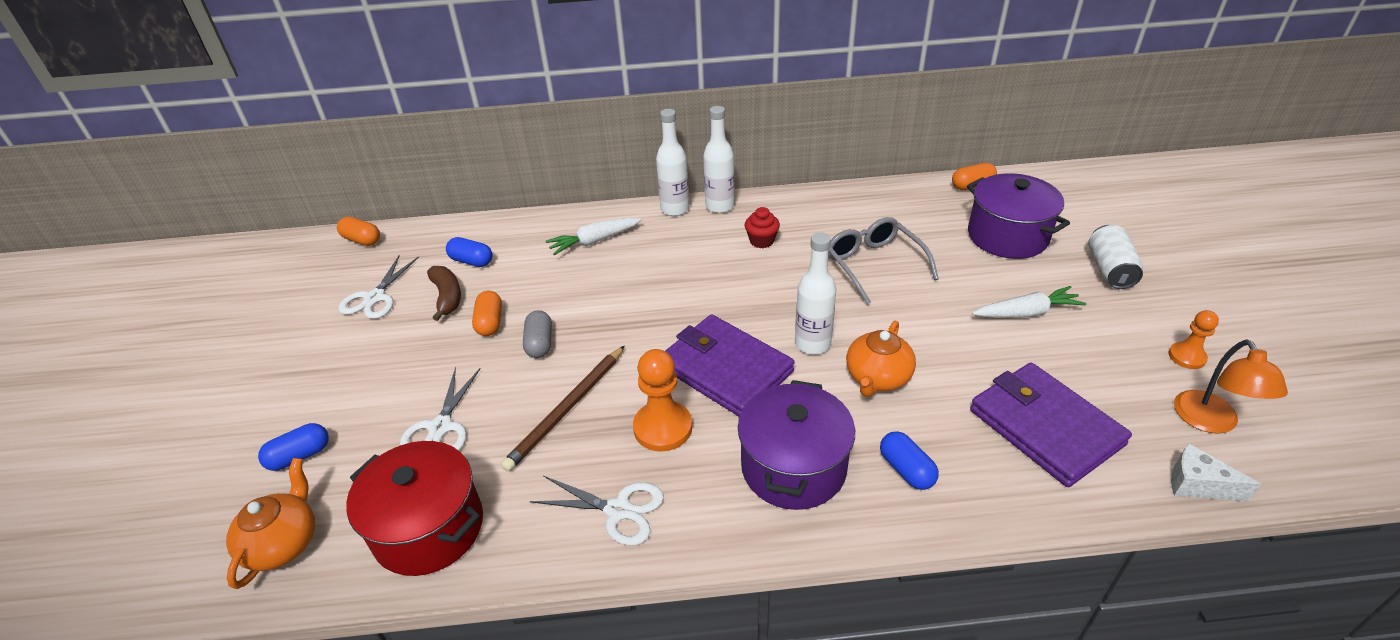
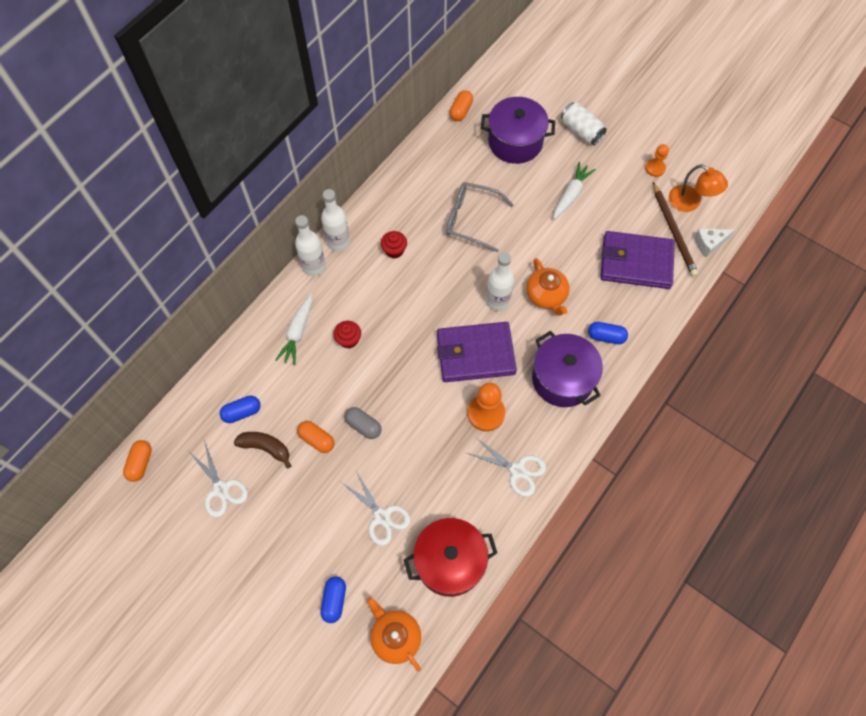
camera: 50 degrees left, 25 degrees up
orange capsule [337,216,380,246] -> orange capsule turned 60 degrees counterclockwise [123,440,152,482]
brown pencil [501,346,625,472] -> brown pencil moved to [653,182,698,277]
white scissors [530,476,664,546] -> white scissors turned 60 degrees clockwise [467,437,546,497]
none -> red cupcake [333,321,361,349]

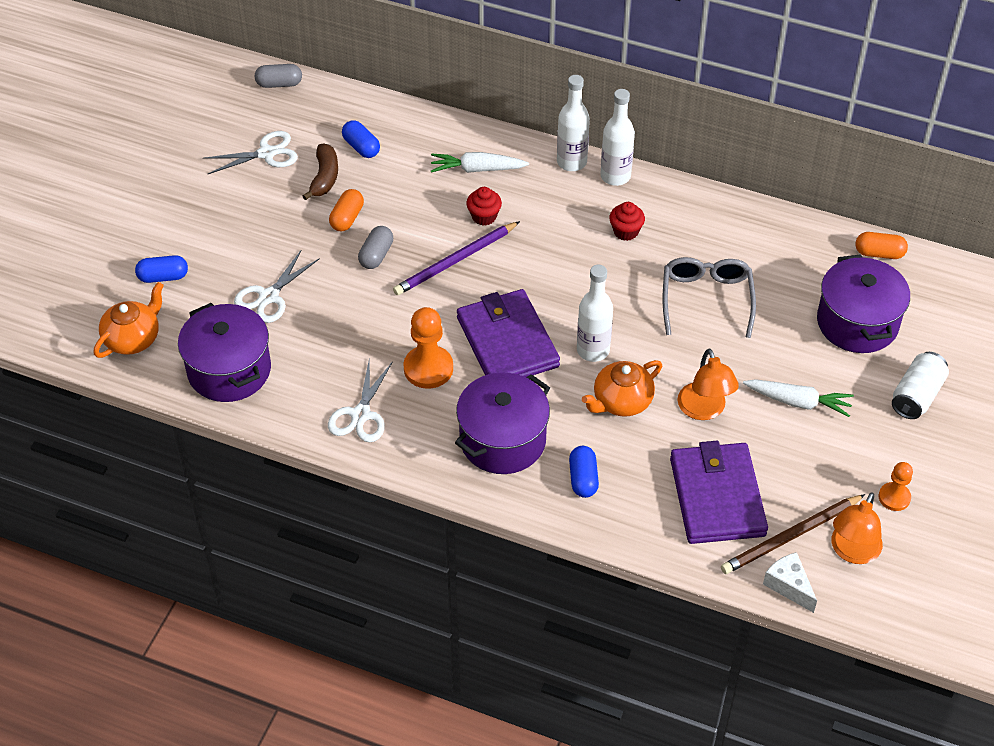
camera: 75 degrees right, 15 degrees down
orange capsule [123,440,152,482] -> grey capsule [255,64,302,88]
white scissors [189,440,248,518] -> white scissors turned 150 degrees counterclockwise [203,131,298,174]
red pot [404,518,497,597] -> purple pot [178,303,271,402]
none -> purple pencil [393,221,520,295]
none -> orange lamp [678,348,739,420]

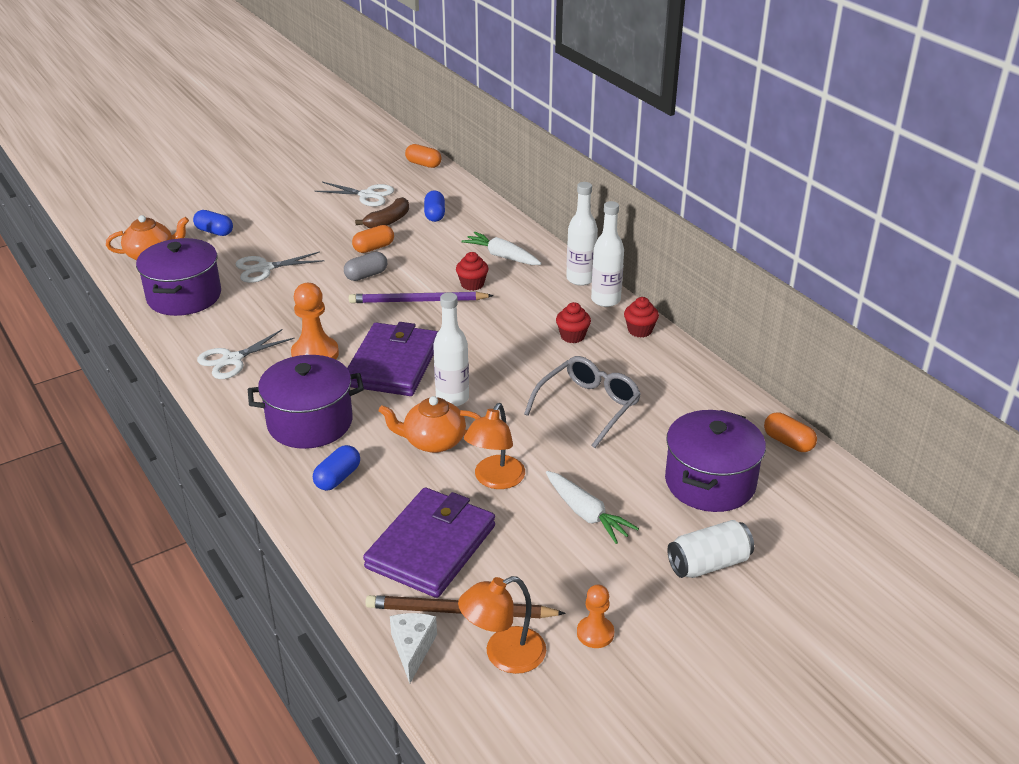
camera: 35 degrees right, 15 degrees down
grey capsule [255,64,302,88] -> orange capsule [405,144,442,168]
none -> red cupcake [624,297,659,338]

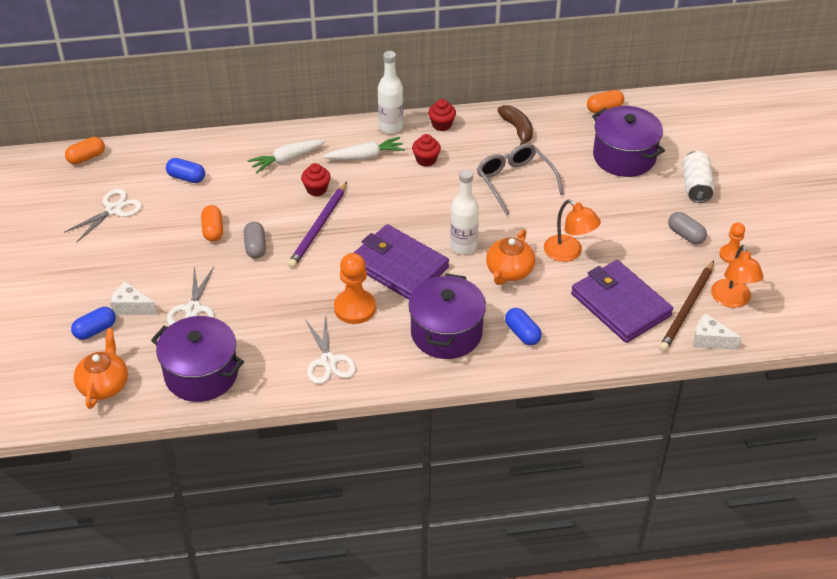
camera: 65 degrees left, 10 degrees up
brown banana [355,197,409,228] -> brown banana moved to [497,105,533,145]
white carrot [546,471,639,544] -> white carrot moved to [323,137,405,160]
white bottle [566,182,598,286] -> none
none -> white cheese [110,281,157,315]
none -> grey capsule [668,212,707,244]

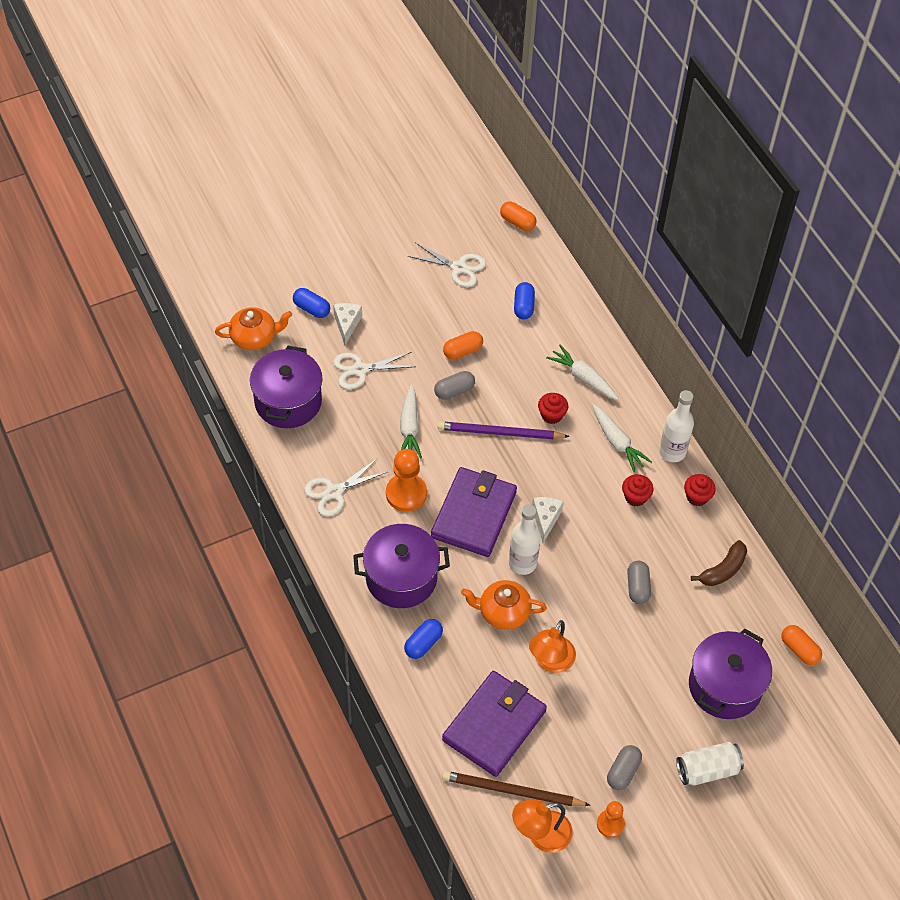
camera: 70 degrees right, 10 degrees up
grey glasses [477,143,564,215] -> grey capsule [627,561,651,604]
white cheese [693,313,742,350] -> white cheese moved to [532,497,564,543]
none -> white carrot [400,385,422,459]

